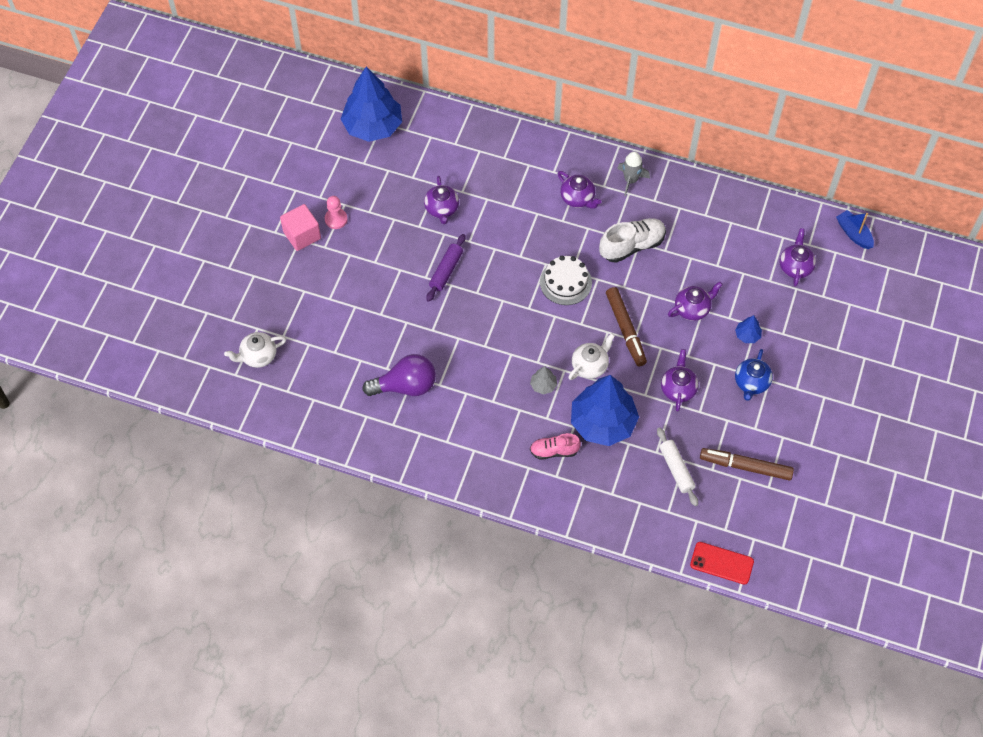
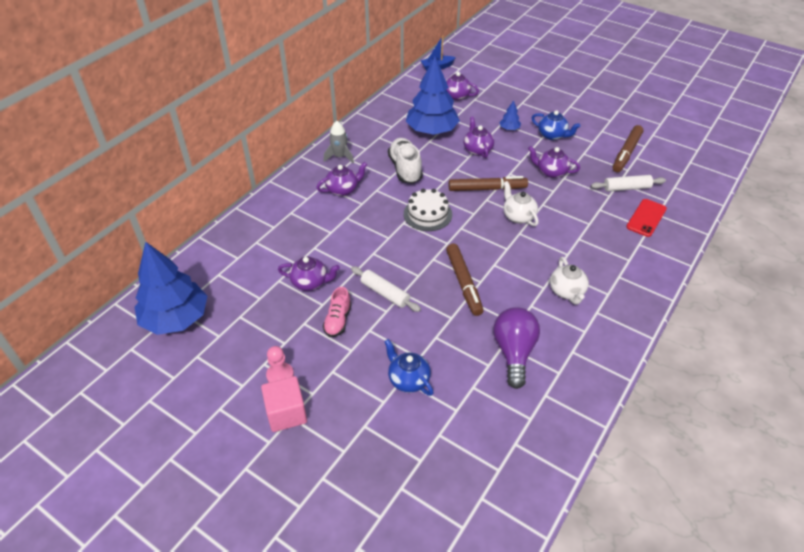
camera: 75 degrees left, 15 degrees down
white teapot [224,332,286,368] -> white teapot moved to [550,257,589,305]
purple rolling pin [426,234,465,302] -> white rolling pin [351,266,421,312]
grey tree [530,366,557,395] -> none
pink shoe [530,433,581,460] -> pink shoe moved to [323,287,352,337]
blue tree [571,375,639,446] -> blue tree moved to [406,57,460,135]
red phone [690,542,754,585] -> red phone moved to [626,199,667,237]
none -> blue teapot [384,339,434,396]
none -> brown marker [446,244,484,316]

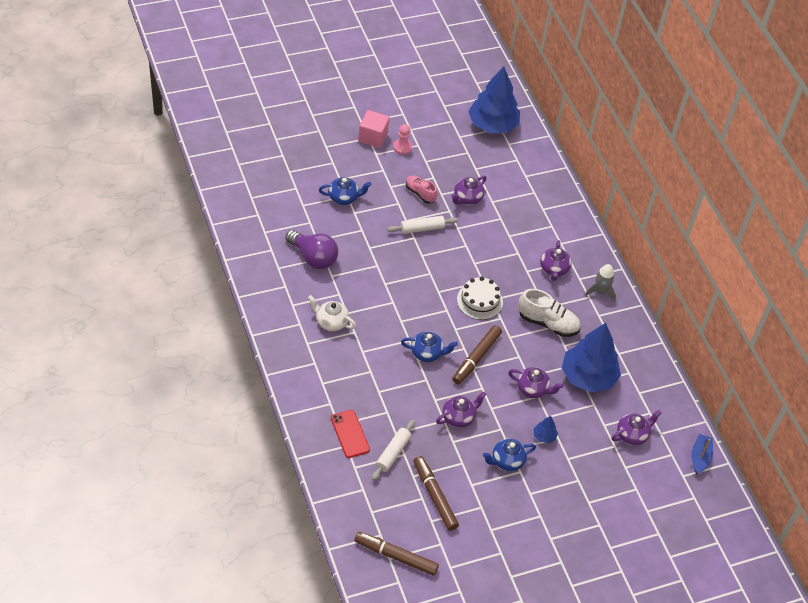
camera: 120 degrees right, 5 degrees up
brown marker [446,244,484,316] -> brown marker moved to [355,532,439,576]
white teapot [504,181,539,226] -> blue teapot [401,331,458,362]

